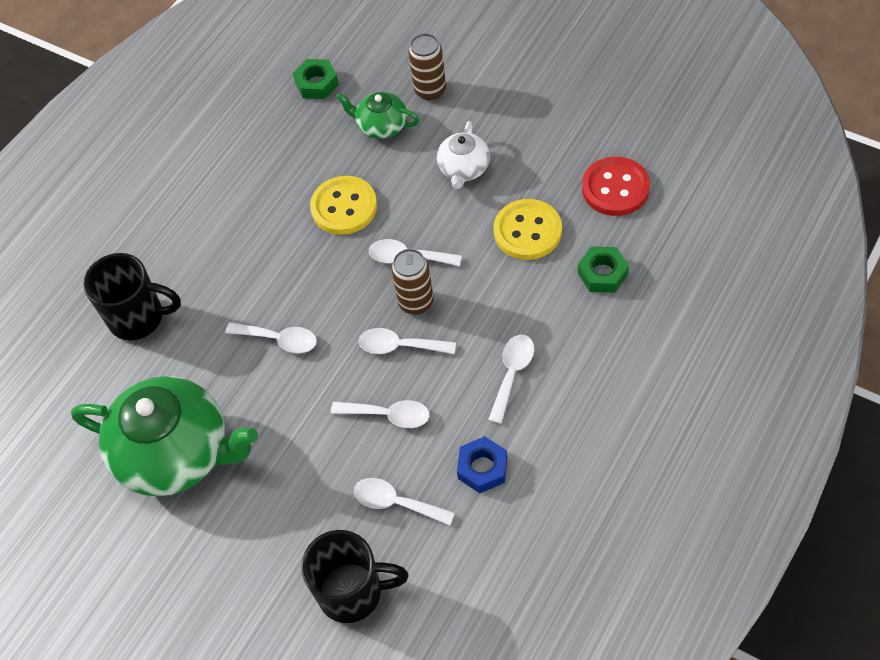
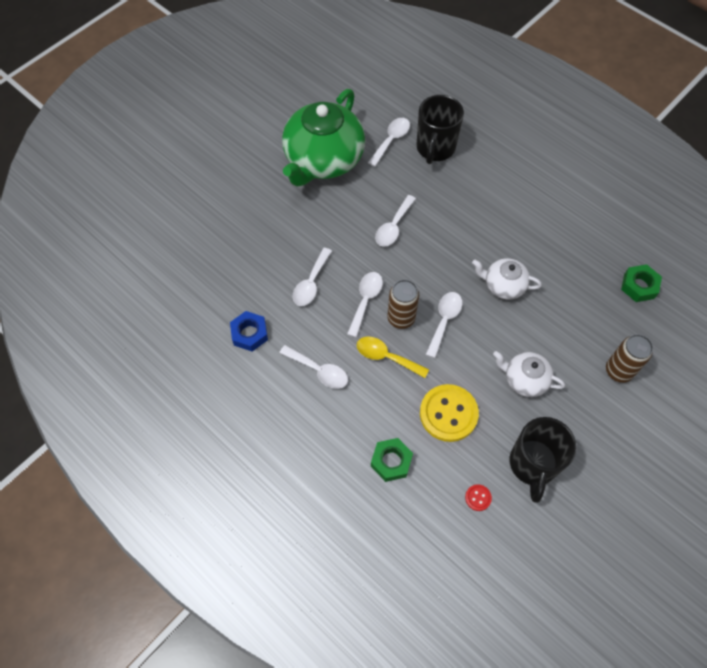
camera: 95 degrees right, 5 degrees up
black mug [301,530,409,623] -> black mug moved to [510,417,577,503]
yellow button [310,176,377,235] -> white teapot [472,258,542,300]
green teapot [336,92,419,139] -> none
white spoon [354,478,455,526] -> white spoon moved to [368,118,410,167]
red button [582,157,650,216] -> red button [465,484,492,511], size x0.43
none -> yellow spoon [357,336,429,378]

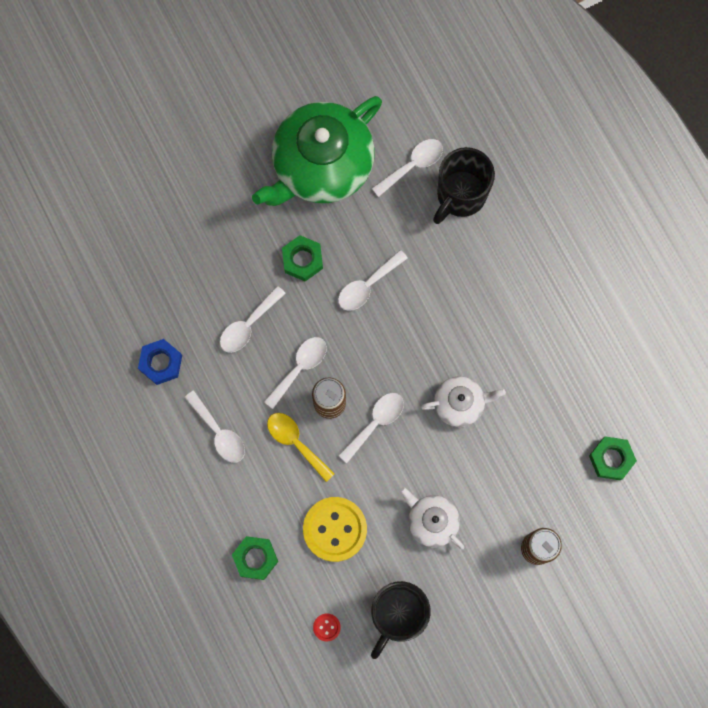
camera: 20 degrees right, 15 degrees up
white teapot [472,258,542,300] -> white teapot turned 135 degrees clockwise [421,376,506,427]
none -> green nut [282,235,323,281]

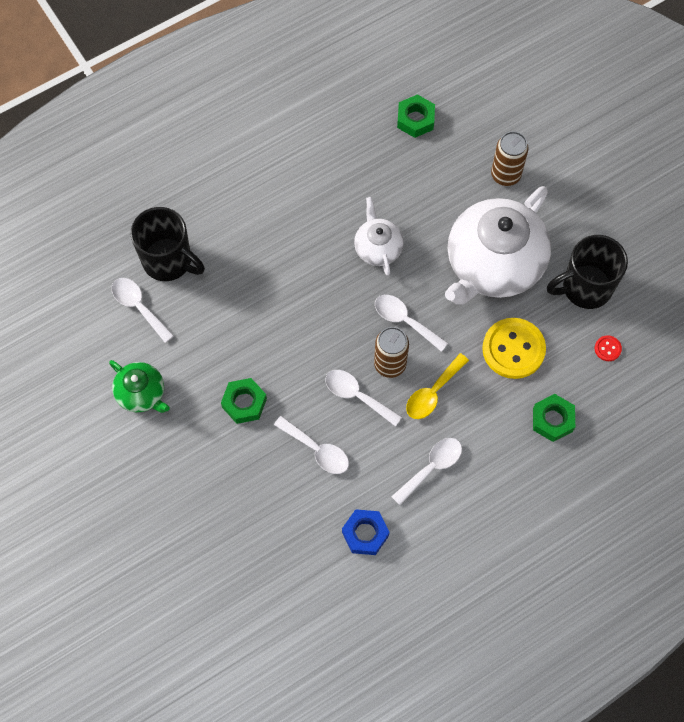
camera: 95 degrees left, 10 degrees down
green teapot [252,96,382,206] -> green teapot [109,360,170,413], size x0.49
white spoon [338,250,408,311] -> none
black mug [371,581,431,659] -> black mug turned 135 degrees clockwise [547,235,628,309]
white teapot [400,487,464,550] -> white teapot [445,186,551,305], size x2.05

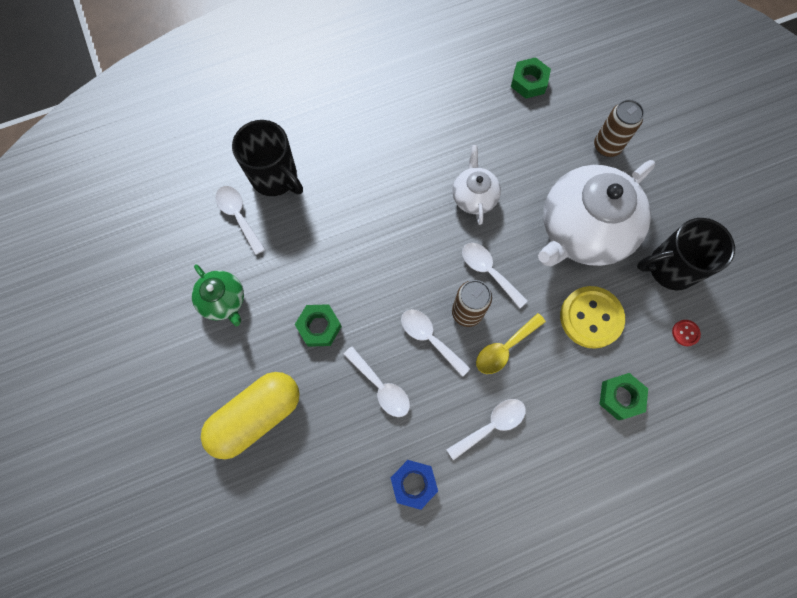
camera: 10 degrees right, 5 degrees up
none -> yellow capsule [201,372,300,459]

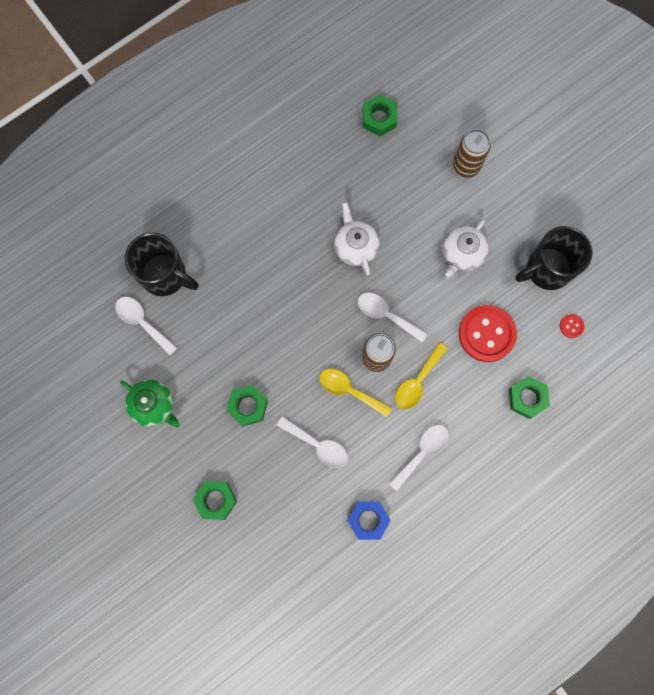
camera: 15 degrees left, 5 degrees up
yellow capsule [201,372,300,459] -> green nut [193,481,237,520]
white spoon [401,309,471,377] -> yellow spoon [319,369,392,417]
white teapot [538,160,655,266] -> white teapot [443,219,489,277], size x0.49
yellow button [560,286,625,349] -> red button [459,305,517,362]

